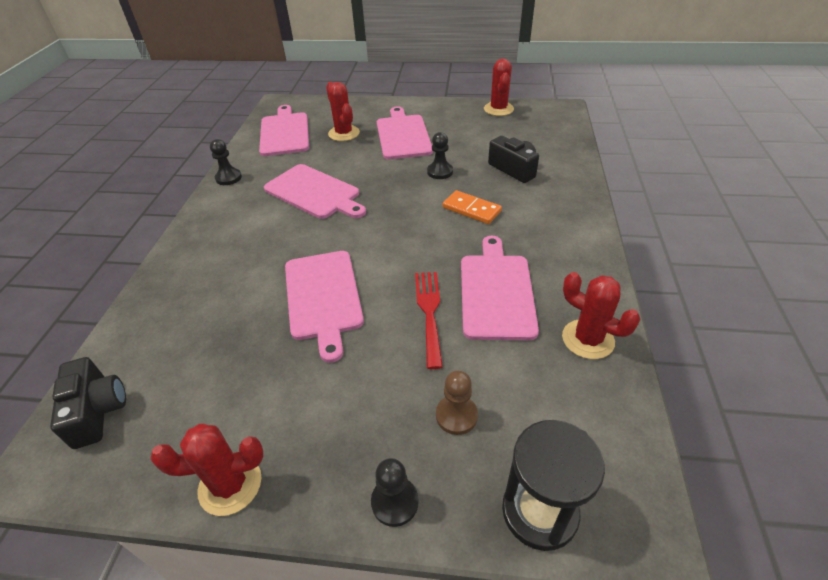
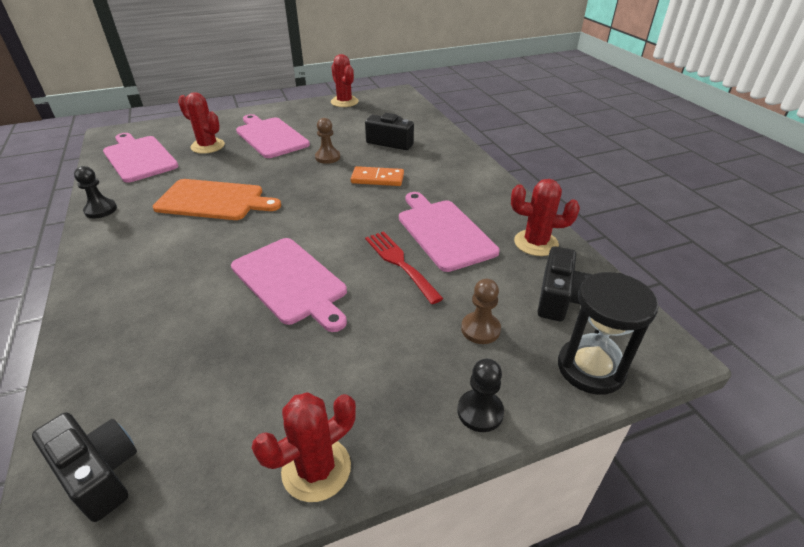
camera: 30 degrees left, 5 degrees down
pink cutting board [264,164,366,219] -> orange cutting board [153,179,281,220]
black pawn [427,132,453,179] -> brown pawn [315,118,340,164]
none -> black camera [537,246,593,321]

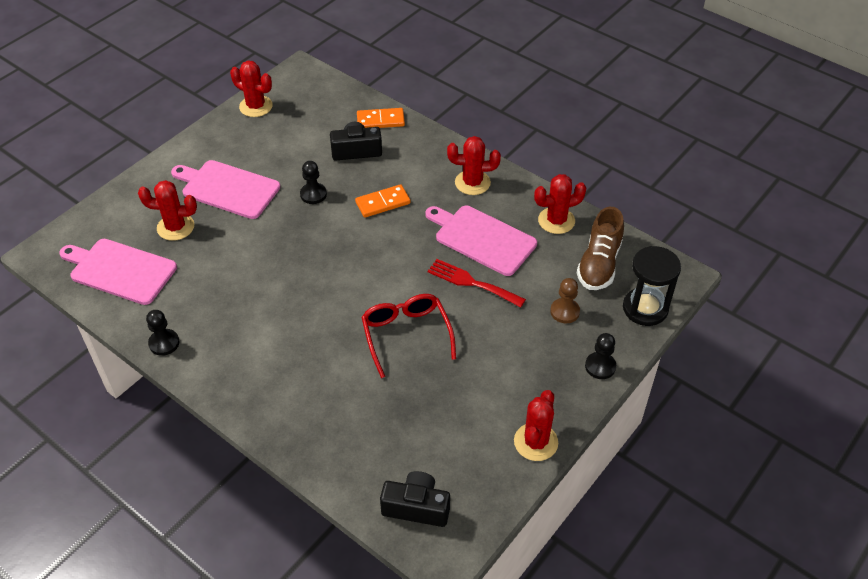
camera: 30 degrees left, 10 degrees up
orange cutting board [153,179,281,220] -> none
pink cutting board [231,238,347,332] -> red glasses [361,294,456,378]
brown pawn [315,118,340,164] -> black pawn [300,161,327,204]
black camera [537,246,593,321] -> brown shoe [577,207,624,290]
none -> orange domino [357,108,405,128]
none -> red cactus [447,136,501,195]

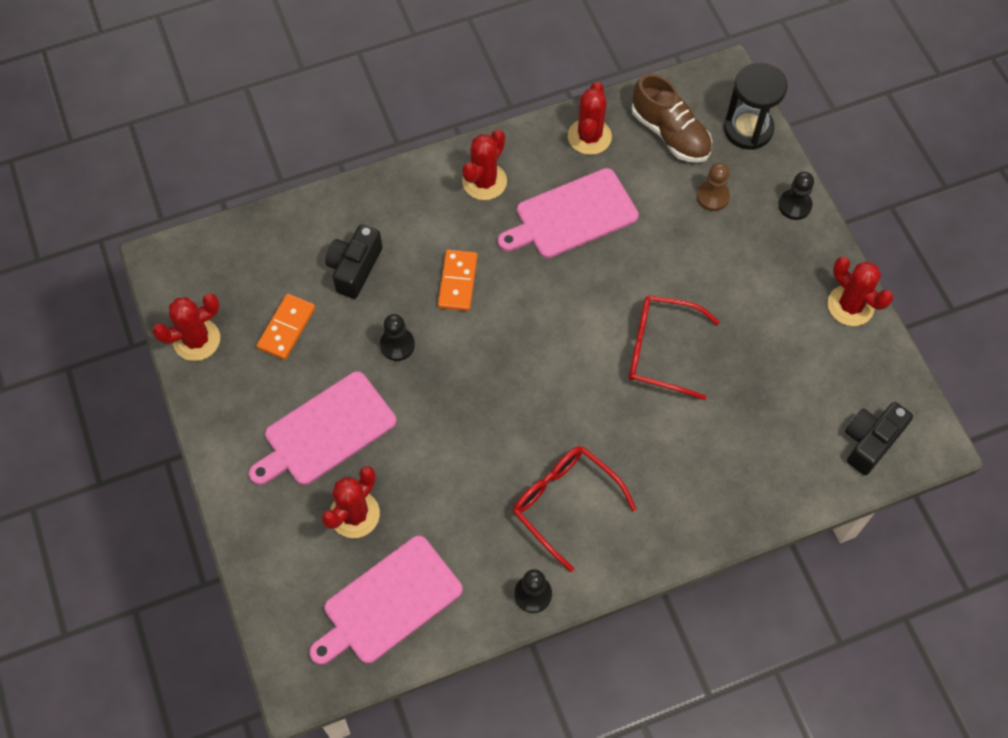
camera: 60 degrees left, 15 degrees up
orange domino [357,108,405,128] -> orange domino moved to [257,294,315,360]
red fork [427,259,526,307] -> none
none -> red glasses [513,446,637,572]

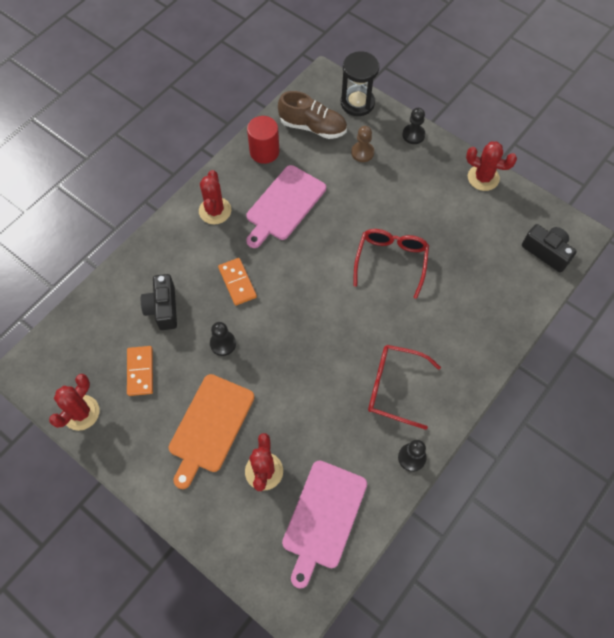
camera: 30 degrees left, 0 degrees up
pink cutting board [249,371,397,485] -> orange cutting board [169,374,254,489]
red cactus [568,82,612,155] -> red cylinder [247,116,279,164]
red glasses [629,295,720,400] -> red glasses turned 120 degrees clockwise [353,229,429,299]
black camera [845,402,913,475] -> black camera turned 120 degrees clockwise [522,224,577,272]

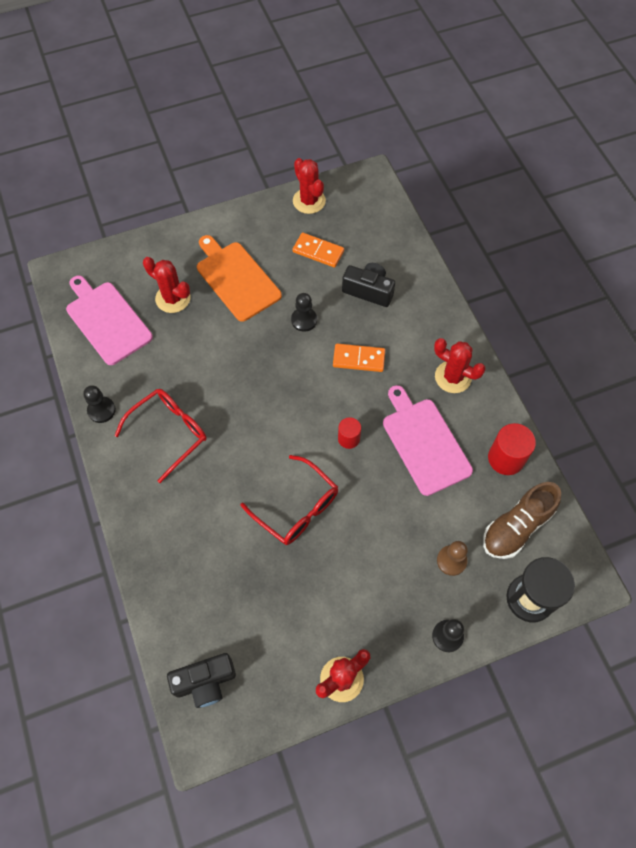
camera: 120 degrees right, 0 degrees up
none -> red cylinder [338,417,361,449]

